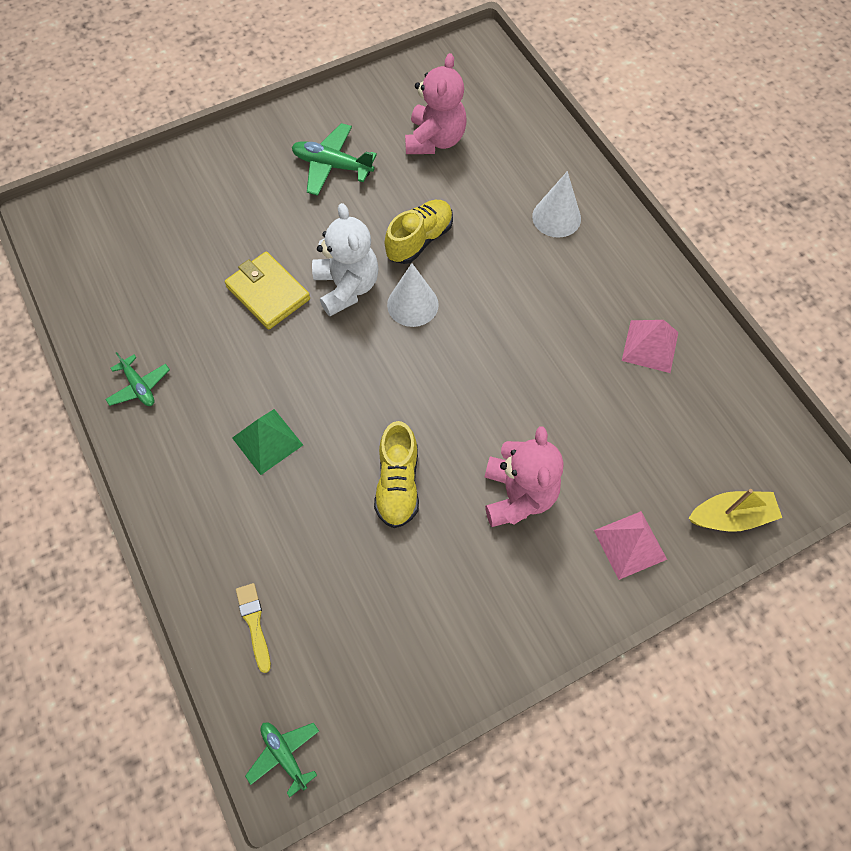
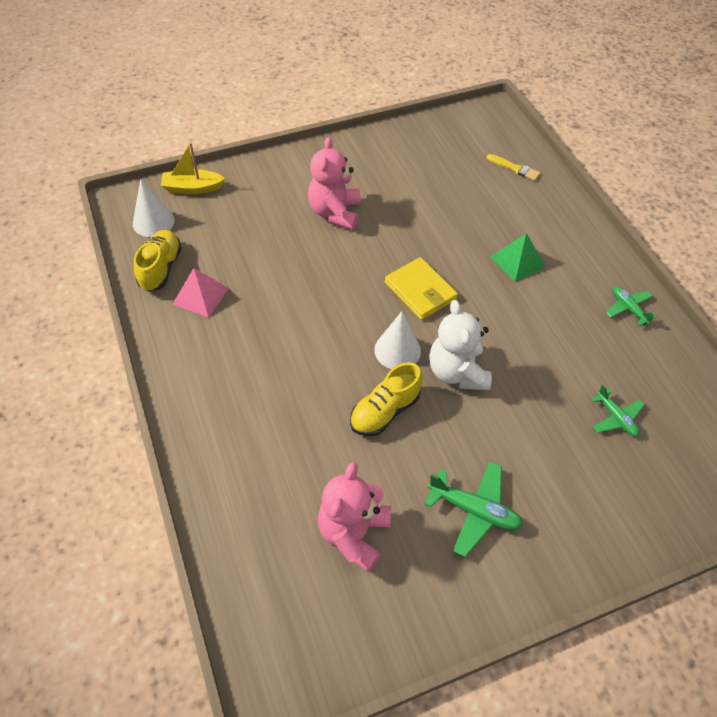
camera: 175 degrees left, 10 degrees down
yellow wallet [225,252,310,330] -> yellow wallet moved to [385,257,458,320]
yellow brush [236,583,271,673] -> yellow brush turned 45 degrees counterclockwise [487,154,540,181]
green plane [245,722,319,797] -> green plane moved to [591,385,645,437]
yellow shoe [374,421,419,528] -> yellow shoe moved to [134,230,182,292]
white cone [532,171,581,238] -> white cone moved to [133,179,175,237]
pink pyramid [594,511,667,580] -> none

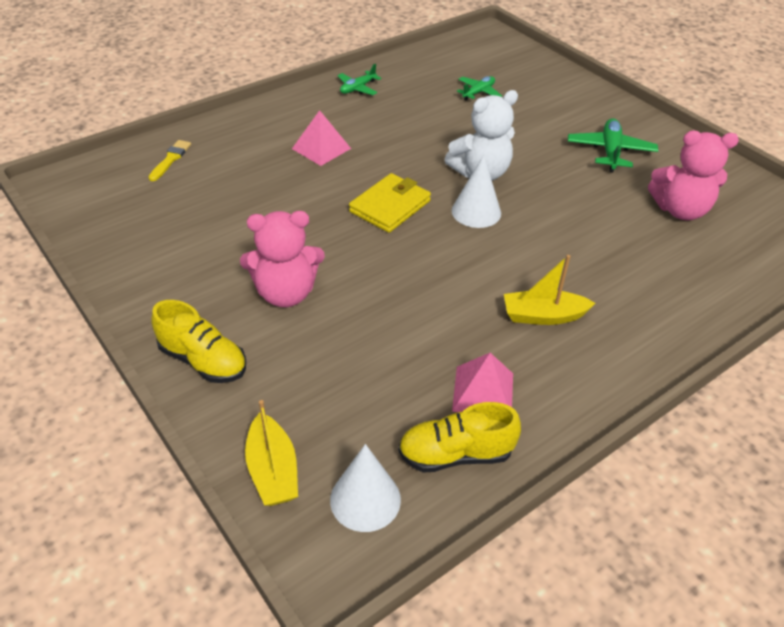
camera: 105 degrees left, 10 degrees down
yellow shoe [350,362,422,436] -> yellow shoe moved to [151,300,246,383]
green pyramid [491,233,546,282] -> pink pyramid [292,110,351,166]
none -> yellow boat [504,255,595,325]

